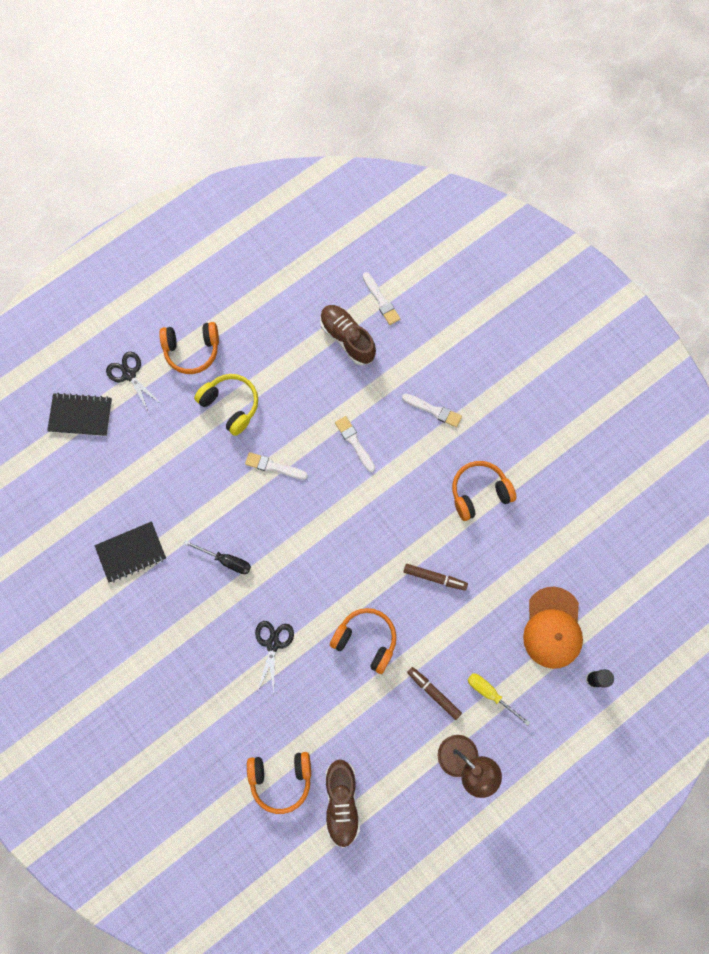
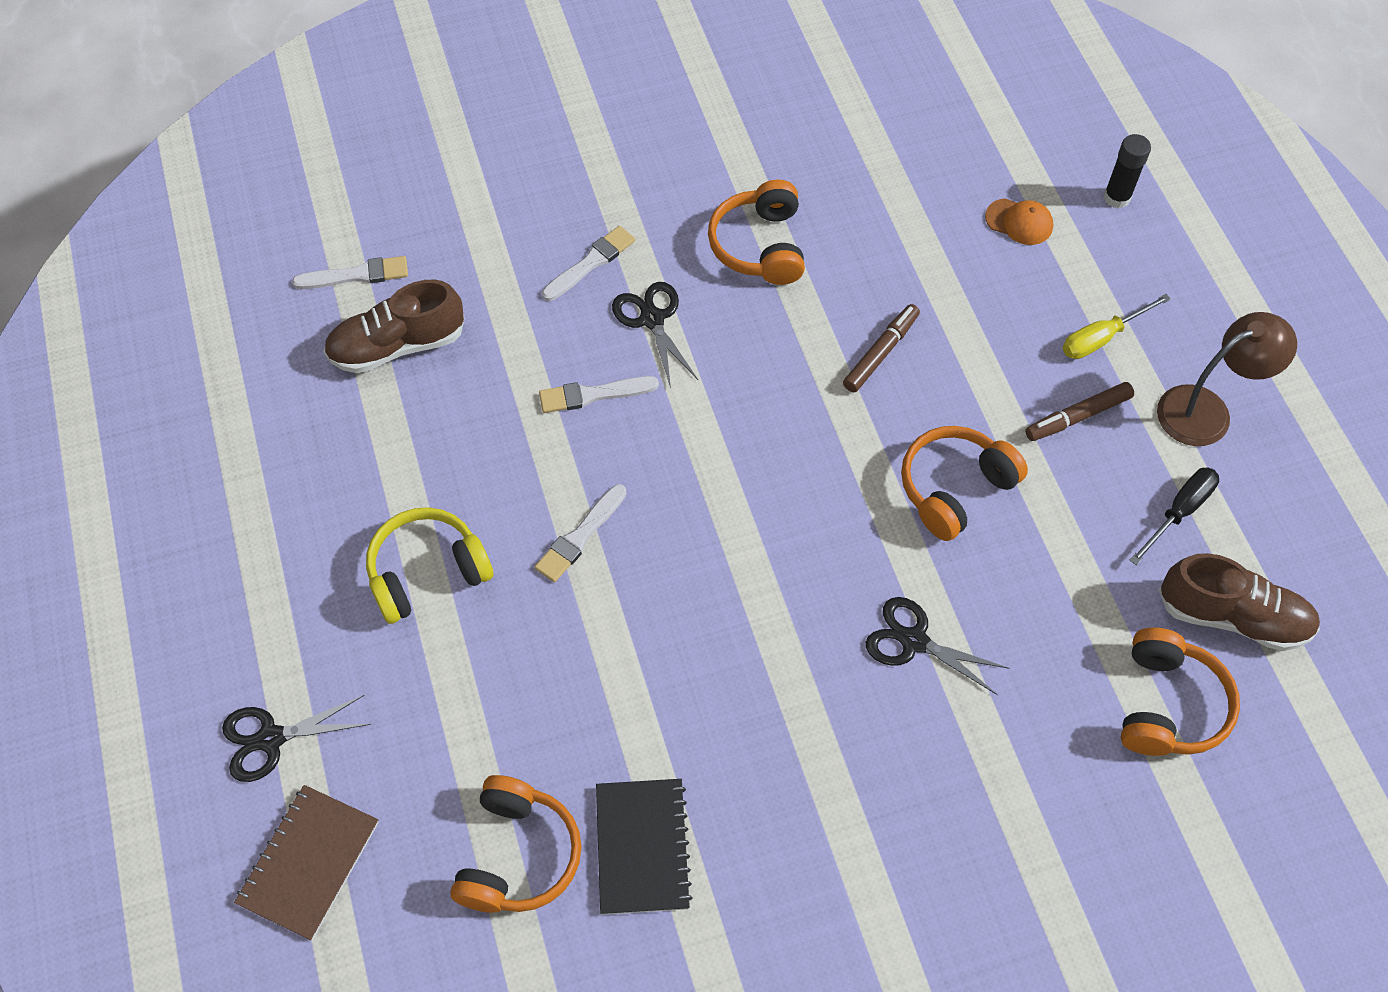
camera: 70 degrees left, 15 degrees down
black notebook [47,393,112,436] -> brown notebook [234,785,379,941]
orange headphones [159,322,219,374] -> orange headphones moved to [450,775,582,913]
black screwdriver [184,540,251,574] -> black screwdriver moved to [1130,467,1219,565]
orange cap [523,587,583,669] -> orange cap [985,198,1053,245], size x0.50
none -> black scissors [612,282,698,388]

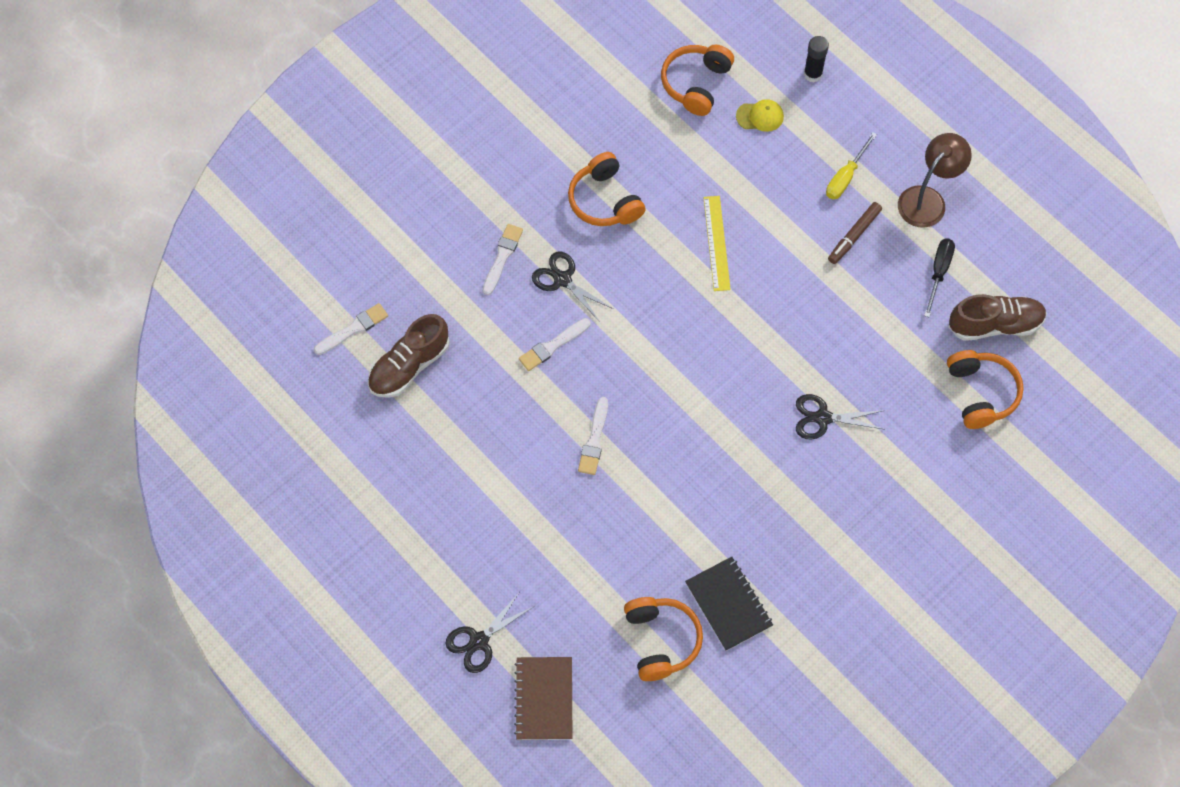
camera: 25 degrees left, 5 degrees up
yellow headphones [366,507,494,624] -> none
brown marker [843,304,920,392] -> yellow ruler [703,196,731,291]
orange headphones [901,426,1028,541] -> orange headphones moved to [661,45,734,116]
orange cap [985,198,1053,245] -> yellow cap [736,99,784,132]

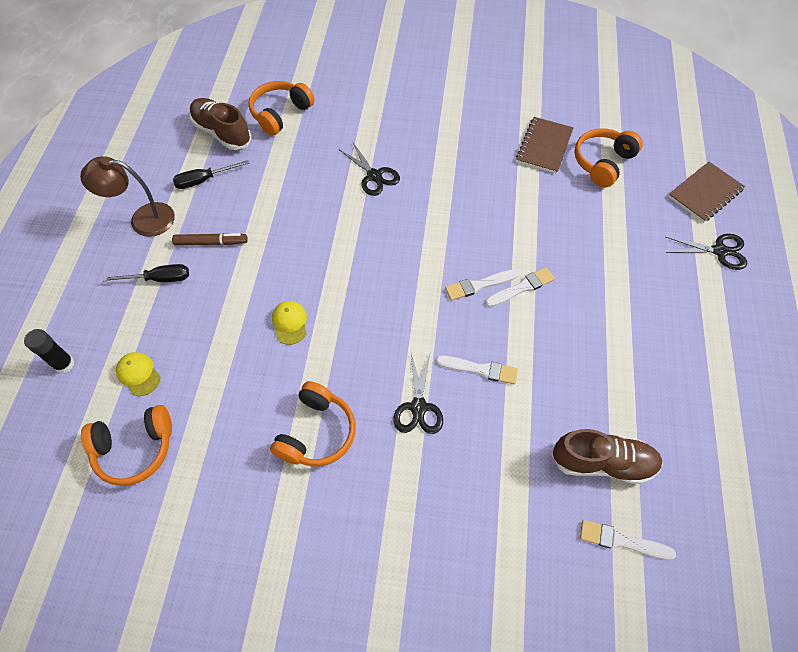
camera: 130 degrees left, 5 degrees down
white brush [483,224,523,295] -> white brush moved to [445,270,519,301]
black notebook [685,557,773,651] -> brown notebook [516,117,574,174]
yellow ruler [703,196,731,291] -> yellow cap [272,301,307,345]
yellow screwdriver [826,132,877,199] -> black screwdriver [103,264,189,282]

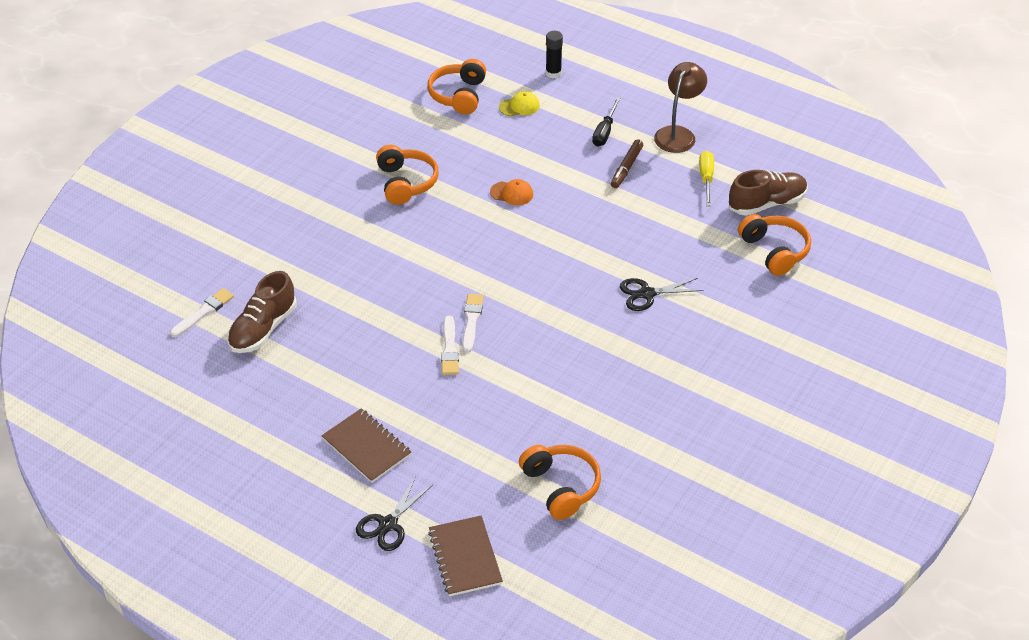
camera: 115 degrees right, 15 degrees down
black screwdriver [173,160,249,189] -> yellow screwdriver [699,151,714,206]
orange headphones [270,381,356,466] -> orange headphones turned 150 degrees counterclockwise [376,145,439,205]
yellow cap [272,301,307,345] -> orange cap [490,179,533,205]
black scissors [393,351,443,434] -> none
white brush [436,355,518,384] -> none
brown notebook [516,117,574,174] -> brown notebook moved to [322,408,411,483]

